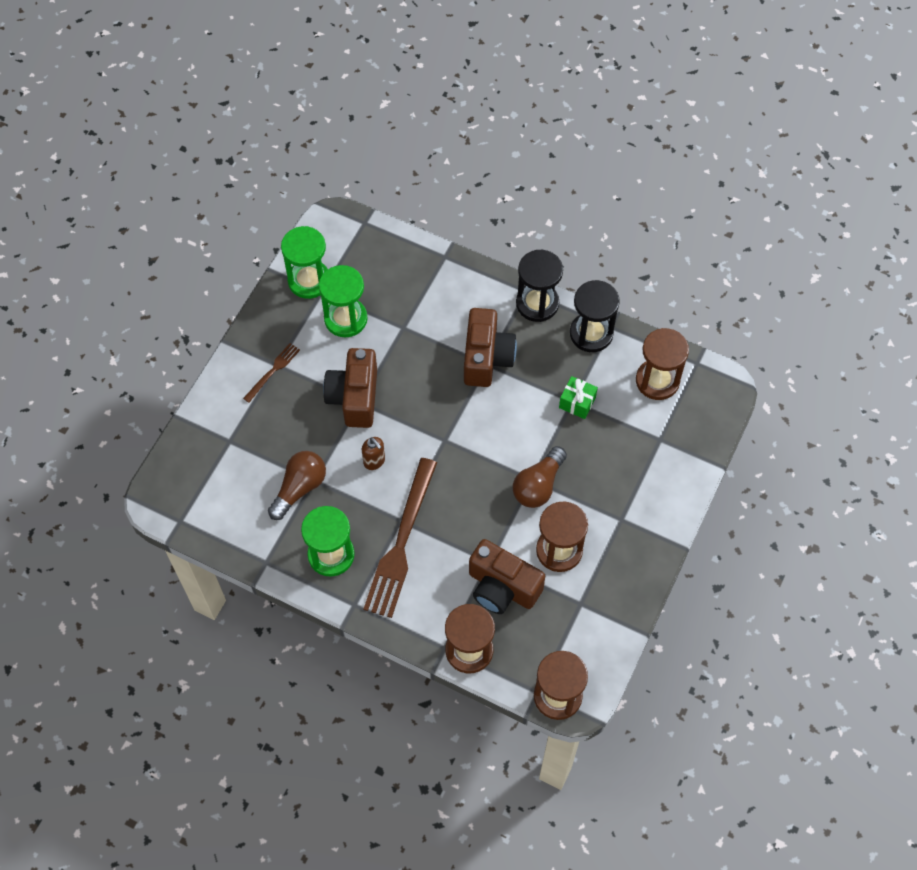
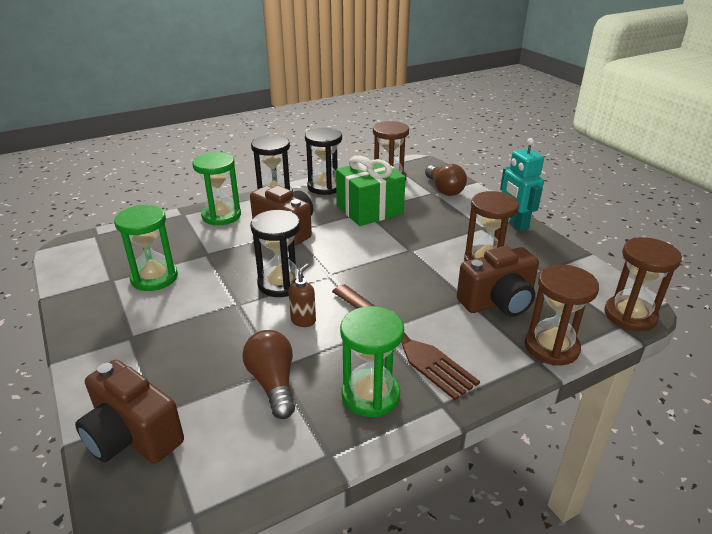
camera: 55 degrees left, 30 degrees down
brown fork [243,343,300,403] -> none
green hourglass [281,226,328,299] -> green hourglass moved to [192,152,241,226]
brown camera [323,348,377,428] -> brown camera moved to [75,360,184,464]
brown soap dispenser [362,437,385,470] -> brown soap dispenser turned 60 degrees counterclockwise [288,264,316,327]
brown light bulb [513,446,567,508] -> brown light bulb moved to [425,164,467,196]
green gift [559,376,598,419] -> green gift [336,155,406,226], size x2.07
none -> black hourglass [250,210,304,297]
none -> turquoise robot [500,138,544,231]

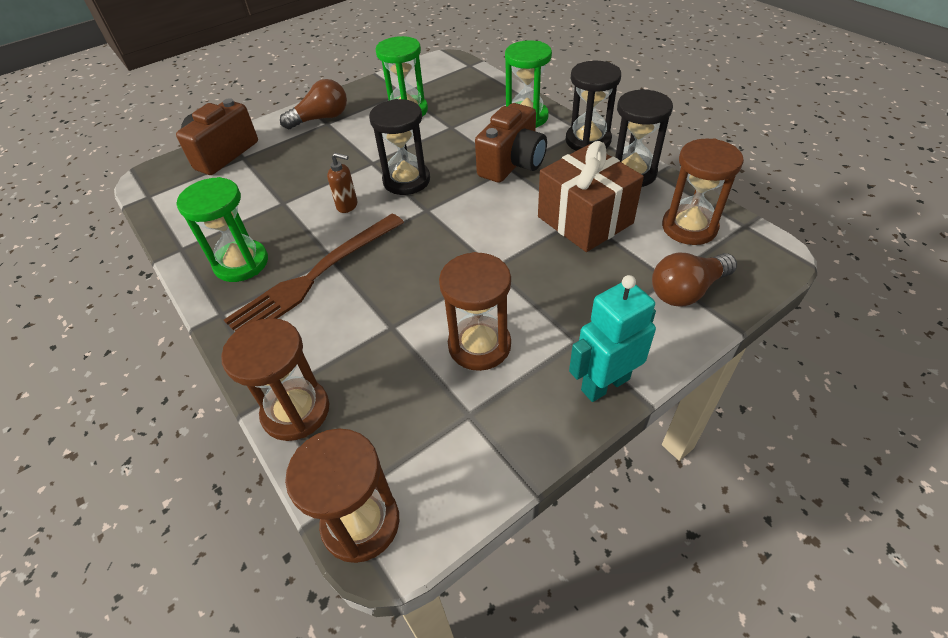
camera: 85 degrees right, 15 degrees up
brown light bulb [242,330,295,419] -> brown light bulb moved to [280,79,347,129]
green gift [336,155,406,226] -> brown gift [538,141,644,252]
brown camera [457,246,539,317] -> none

